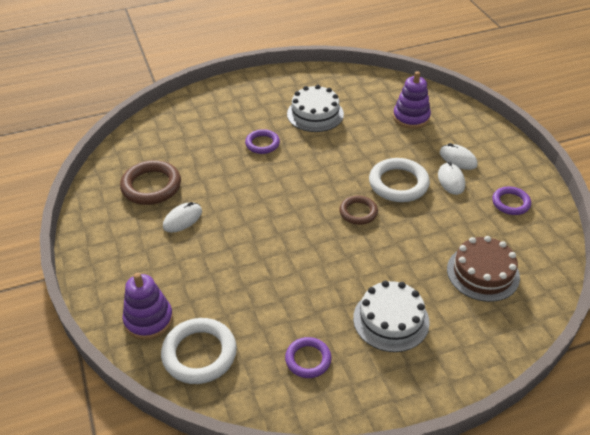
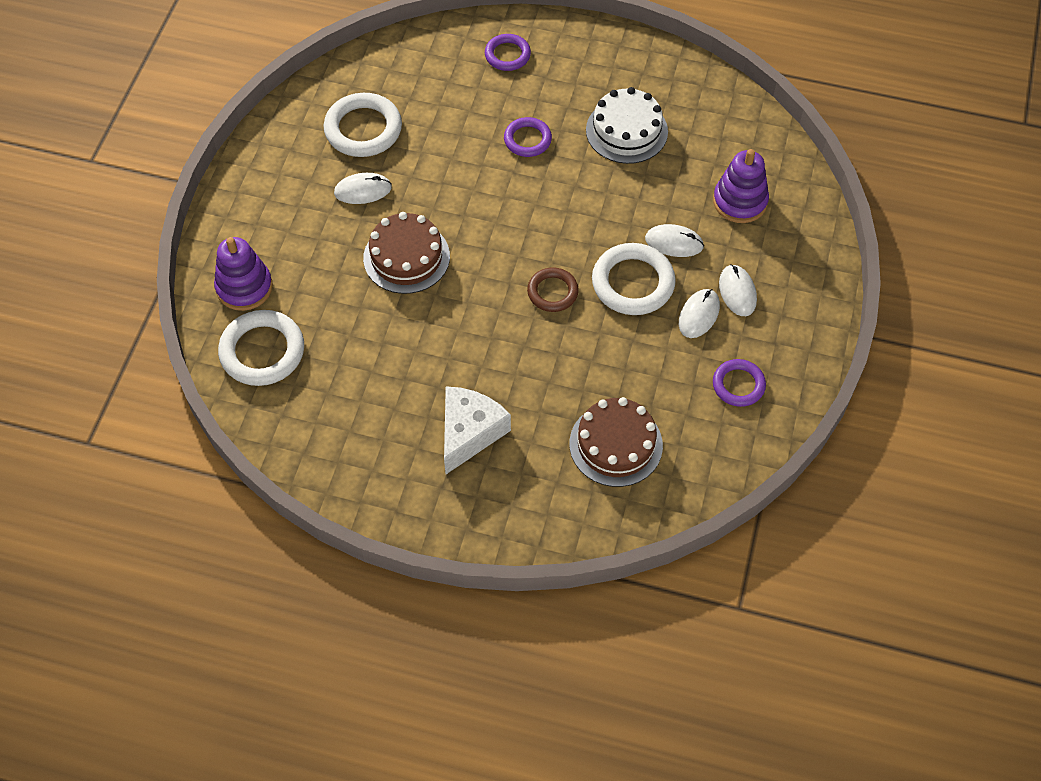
camera: 35 degrees right, 15 degrees up
brown ring [120,160,181,205] -> white ring [324,93,402,157]
purple ring [285,337,332,378] -> purple ring moved to [485,34,531,71]
white cake [353,280,430,352] -> white cheese [444,387,511,474]
none -> brown cake [363,212,450,294]
none -> white mouse [645,224,704,257]

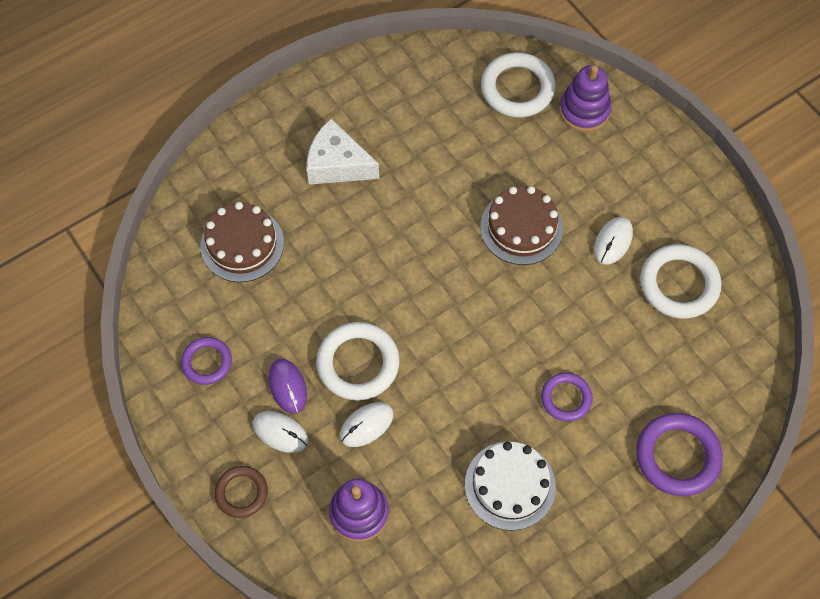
camera: 130 degrees right, 5 degrees up
white cheese [444,387,511,474] -> white cheese turned 135 degrees clockwise [307,119,379,185]
purple ring [485,34,531,71] -> purple ring [636,413,723,496], size x1.63
brown ring [527,267,579,312] -> brown ring moved to [215,466,268,518]
white mouse [679,289,720,338] -> purple mouse [268,359,307,413]

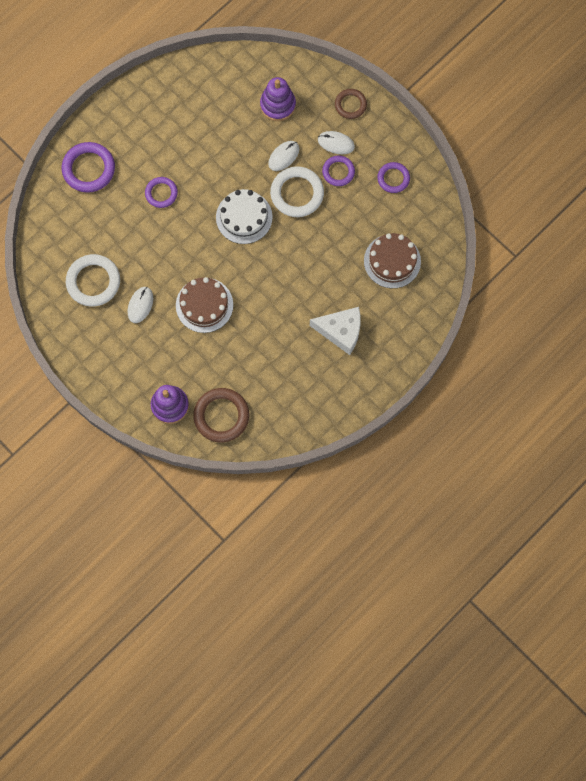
camera: 170 degrees right, 10 degrees up
purple mouse [268,359,307,413] -> purple ring [322,155,355,186]
white cake [465,442,556,531] -> white cake moved to [216,189,273,244]
white ring [481,52,556,118] -> brown ring [193,388,249,442]

